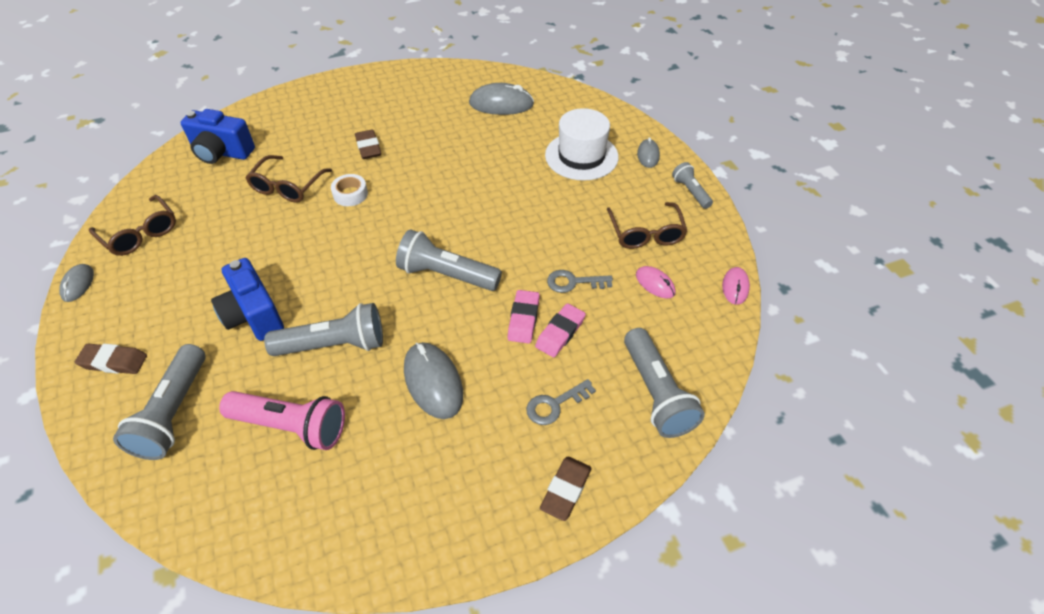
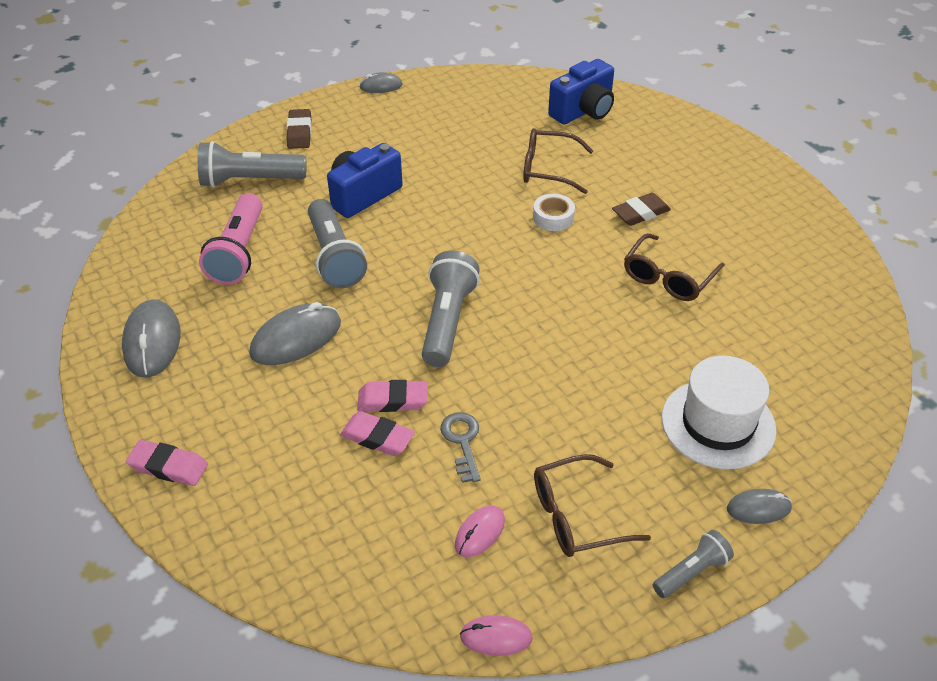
camera: 80 degrees right, 5 degrees down
brown glasses [89,195,176,256] -> brown glasses moved to [624,233,725,301]
blue camera [181,109,255,164] -> blue camera turned 135 degrees counterclockwise [548,59,614,124]
grey mouse [469,83,534,115] -> grey mouse moved to [122,299,180,378]
grey key [526,379,596,425] -> none
brown eraser [540,457,592,521] -> pink eraser [126,440,208,486]
grey flashlight [624,328,705,438] -> none

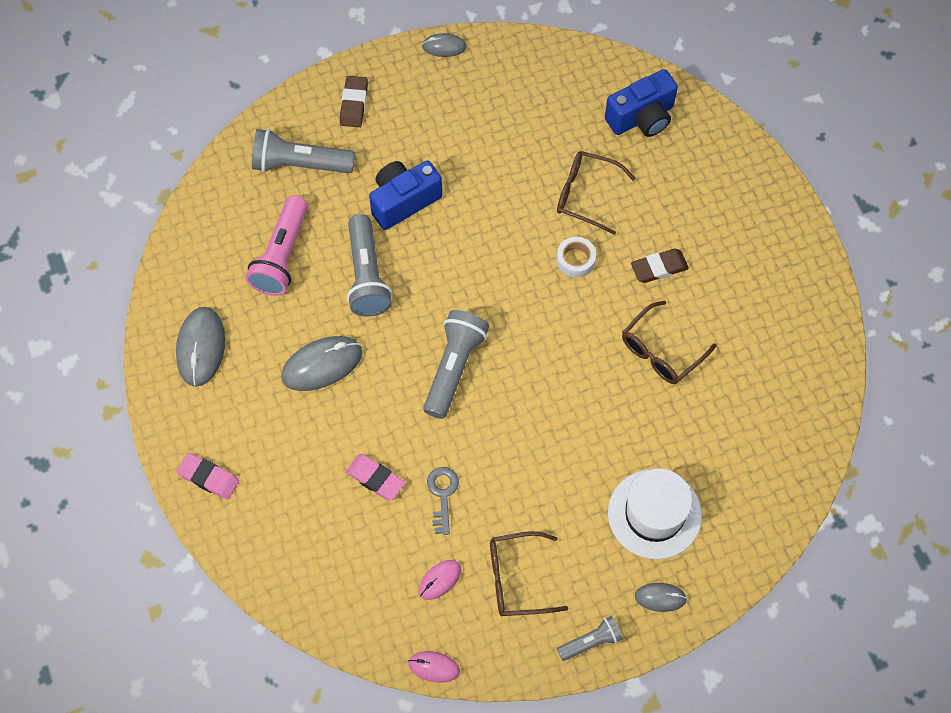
camera: 10 degrees right, 20 degrees up
pink eraser [357,380,428,412] -> none

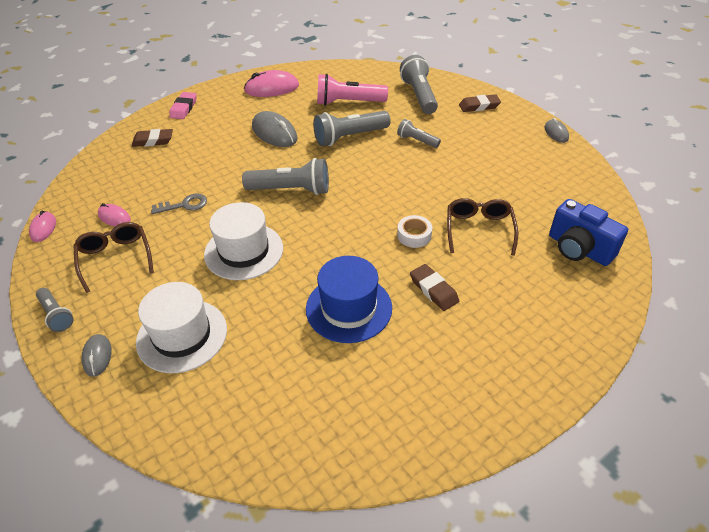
camera: 75 degrees right, 20 degrees down
grey mouse [176,307,225,387] -> pink mouse [244,70,299,97]
pink eraser [346,454,405,501] -> none
blue camera [369,160,442,230] -> grey flashlight [397,119,441,148]
brown glasses [622,301,716,384] -> blue hat [306,256,392,343]
none -> brown eraser [132,129,173,147]
none -> white hat [204,202,283,280]

